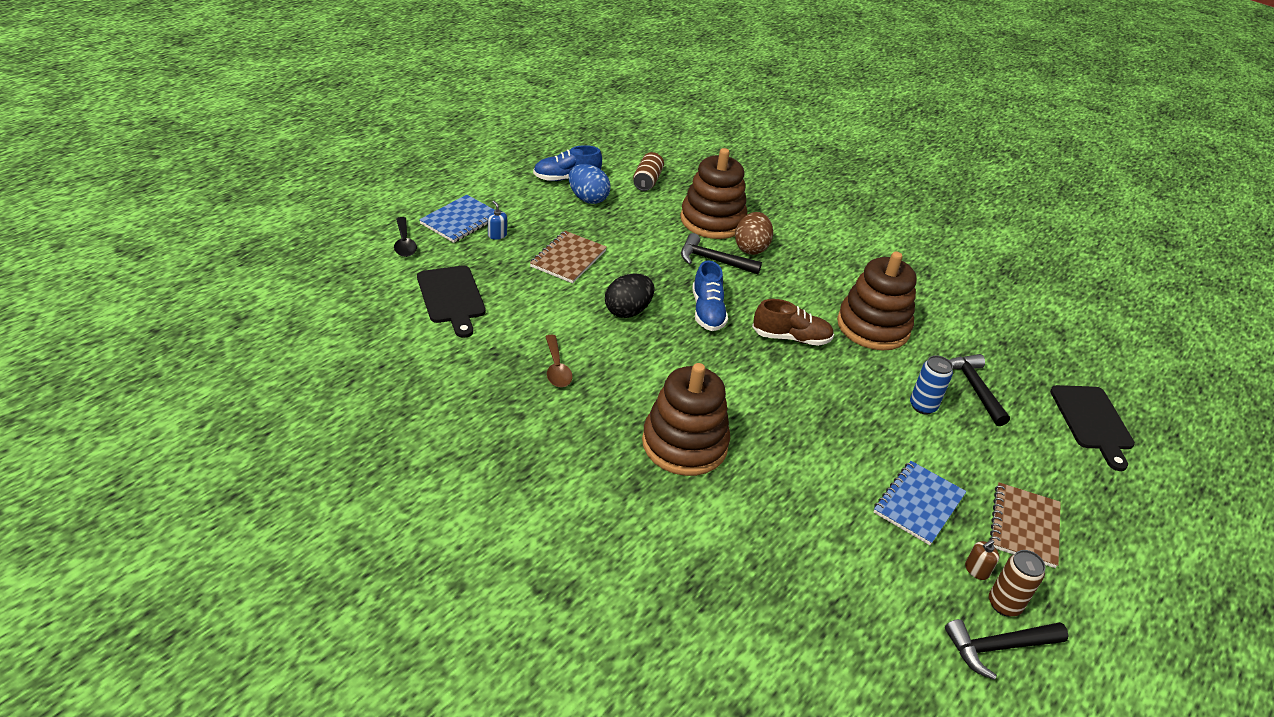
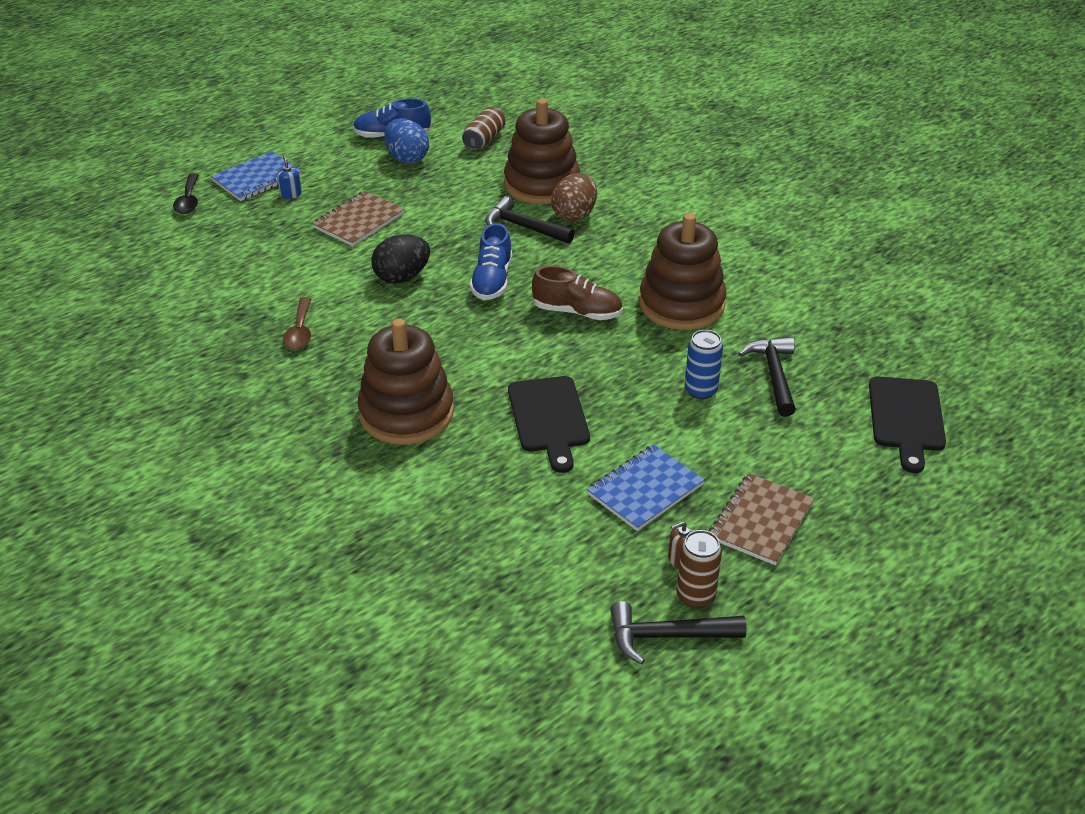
camera: 15 degrees right, 0 degrees up
black cutting board [417,266,486,338] -> black cutting board moved to [508,376,590,473]

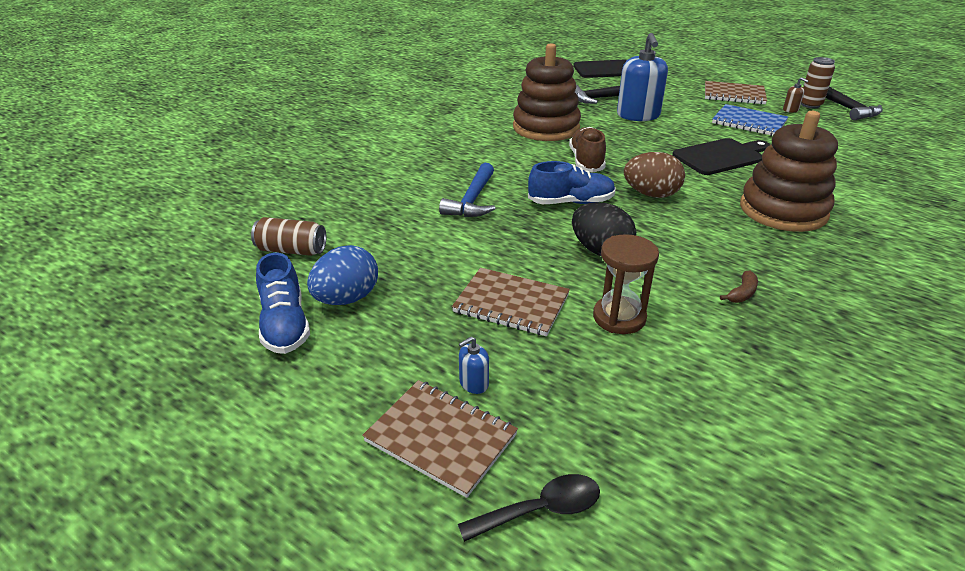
camera: 105 degrees left, 5 degrees down
blue notebook [211,151,301,201] -> brown notebook [362,380,518,498]
brown spoon [283,297,311,350] -> brown banana [720,271,758,303]
black hammer [485,196,575,244] -> blue hammer [439,163,496,217]
brown stacking toy [504,99,580,204] -> none
brown egg [551,173,597,222] -> brown egg moved to [624,152,685,198]
blue can [685,330,723,399] -> blue soap dispenser [617,33,668,121]
none -> brown hourglass [593,234,659,334]

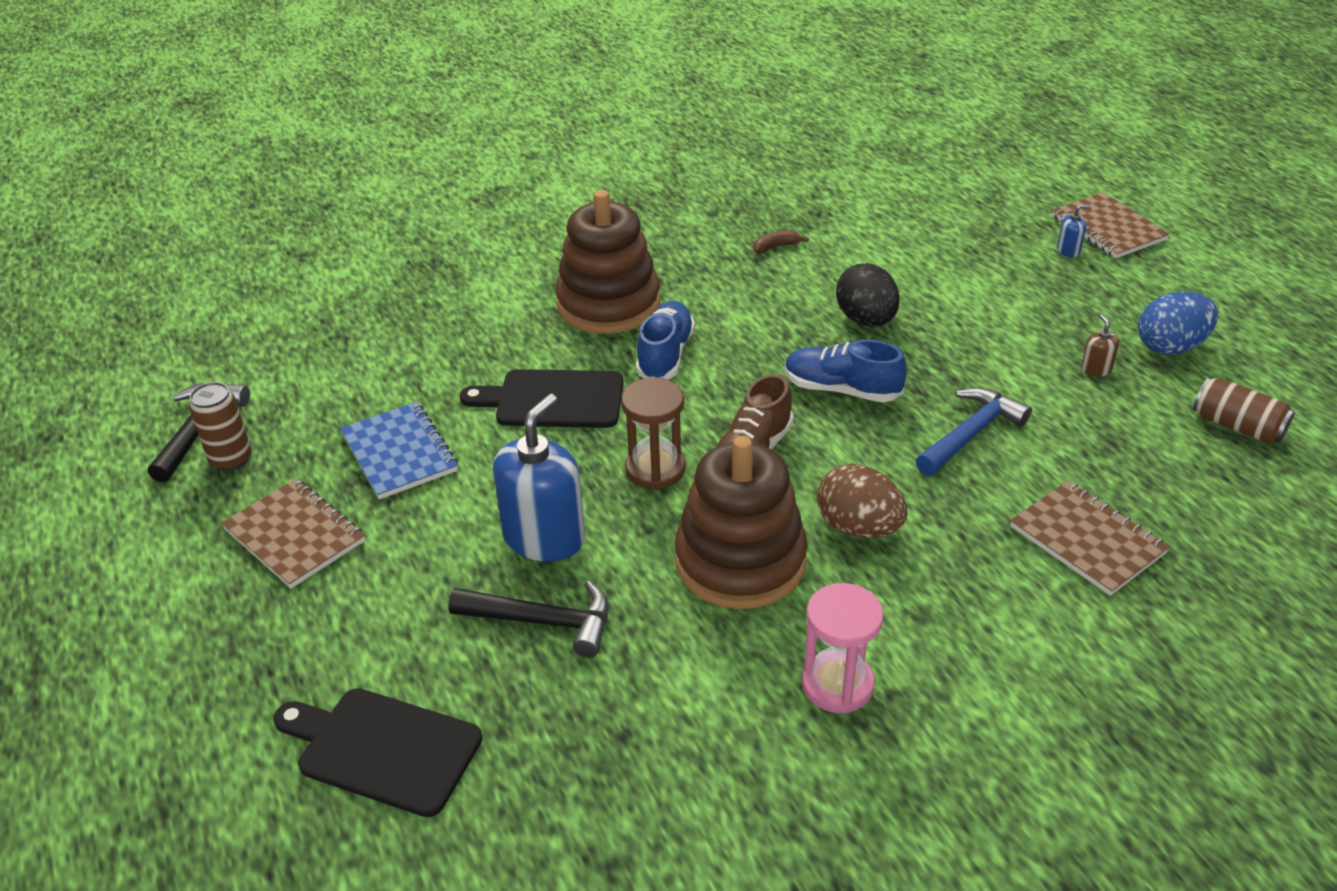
camera: 150 degrees left, 5 degrees up
blue shoe [256,252,310,354] -> blue shoe moved to [636,301,695,380]
brown notebook [452,268,570,336] -> brown notebook moved to [1010,481,1170,596]
black spoon [458,474,600,542] -> none
brown hourglass [593,234,659,334] -> brown hourglass moved to [621,378,686,490]
brown egg [624,152,685,198] -> brown egg moved to [817,464,907,538]
brown soap dispenser [783,77,808,113] -> brown soap dispenser moved to [1081,314,1119,377]
none -> pink hourglass [802,583,883,713]

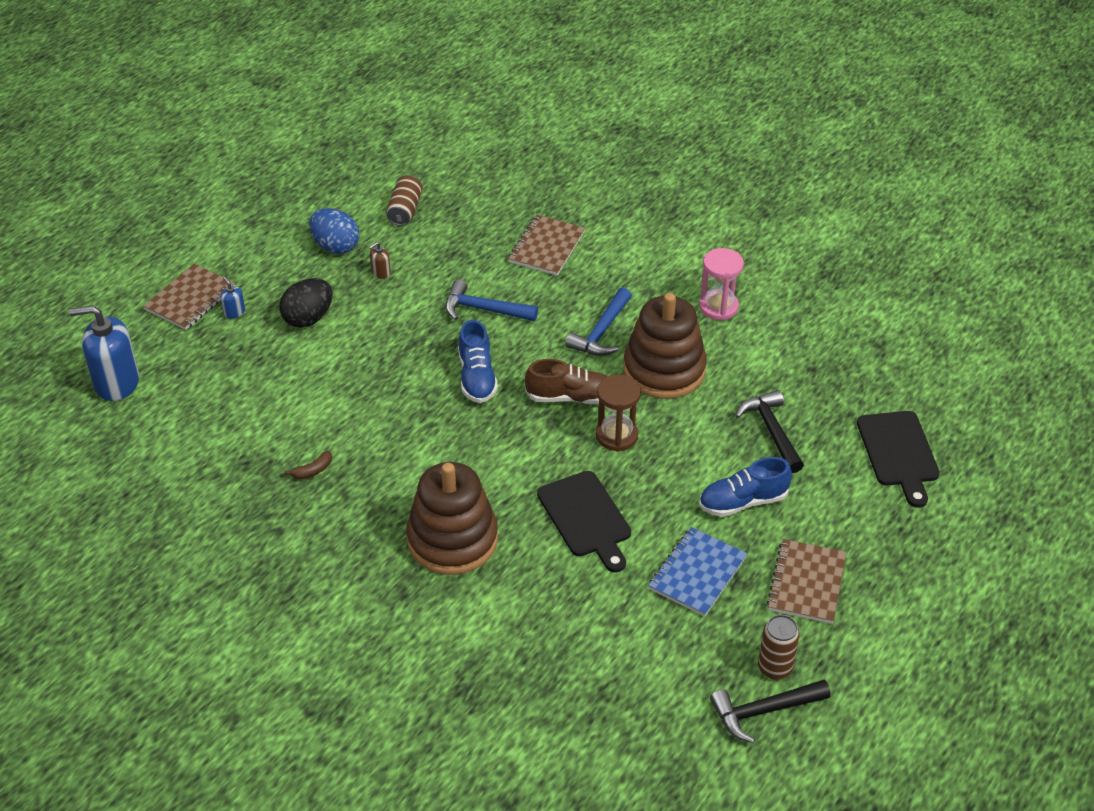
camera: 120 degrees left, 5 degrees up
blue soap dispenser [493,394,585,562] -> blue soap dispenser moved to [69,305,139,401]
blue shoe [636,301,695,380] -> blue shoe moved to [699,457,792,517]
brown banana [753,230,809,253] -> brown banana turned 75 degrees counterclockwise [284,451,332,479]
brown egg [817,464,907,538] -> blue hammer [565,288,632,356]
black egg [836,263,900,327] -> black egg moved to [279,278,333,328]

